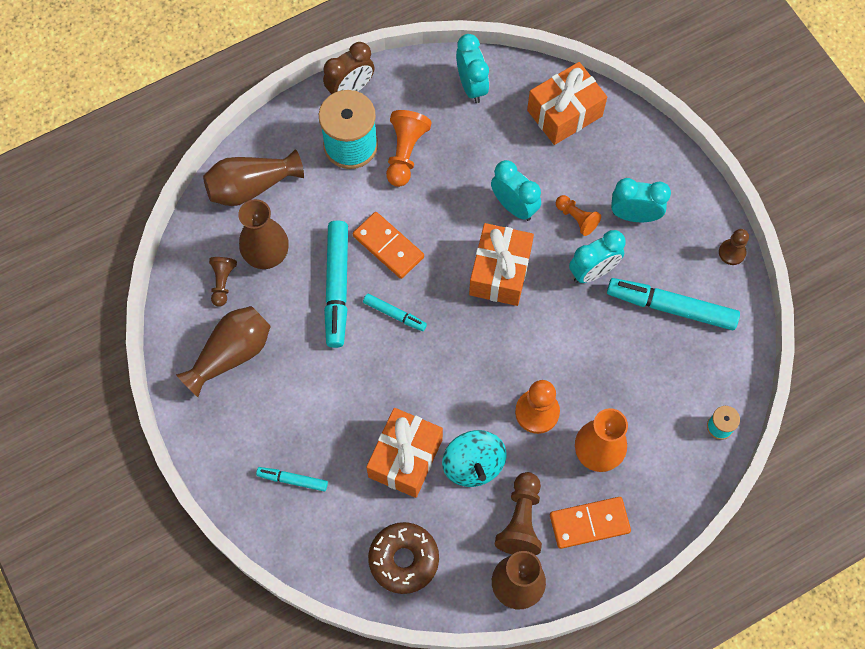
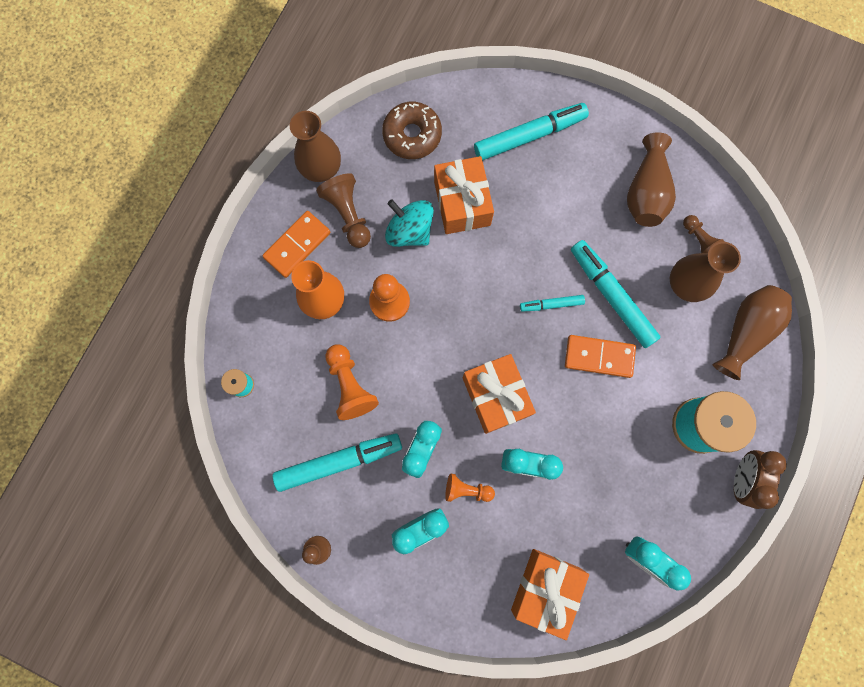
camera: 145 degrees right, 10 degrees up
turquoise marker [256,467,328,491] -> turquoise marker [474,103,589,161], size x1.93
orange pawn [386,110,431,187] -> orange pawn moved to [325,344,379,420]

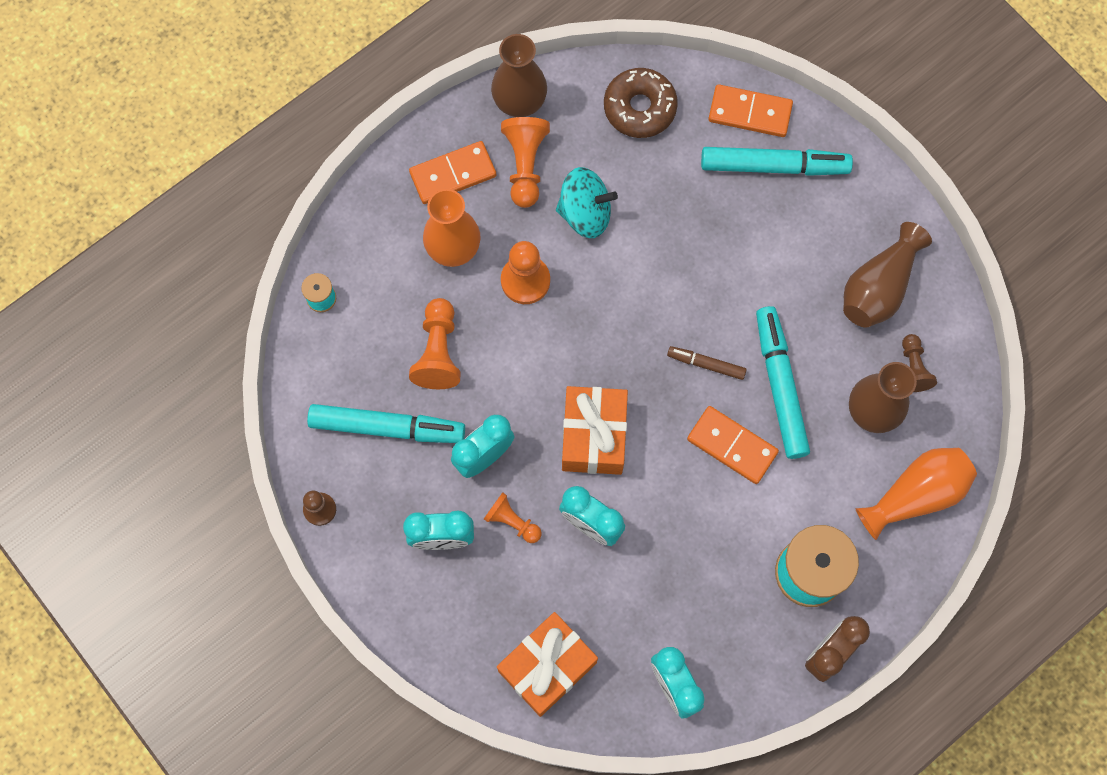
camera: 25 degrees right, 5 degrees down
brown pawn [316,173,371,248] -> orange pawn [501,117,550,208]
turquoise spinning top [385,199,434,247] -> turquoise spinning top turned 120 degrees clockwise [556,167,618,238]
orange gift [434,156,494,234] -> none
turquoise marker [520,295,585,311] -> brown marker [667,346,747,380]
brown vase [712,285,792,380] -> orange vase [856,448,977,540]
none -> orange domino [708,84,793,137]

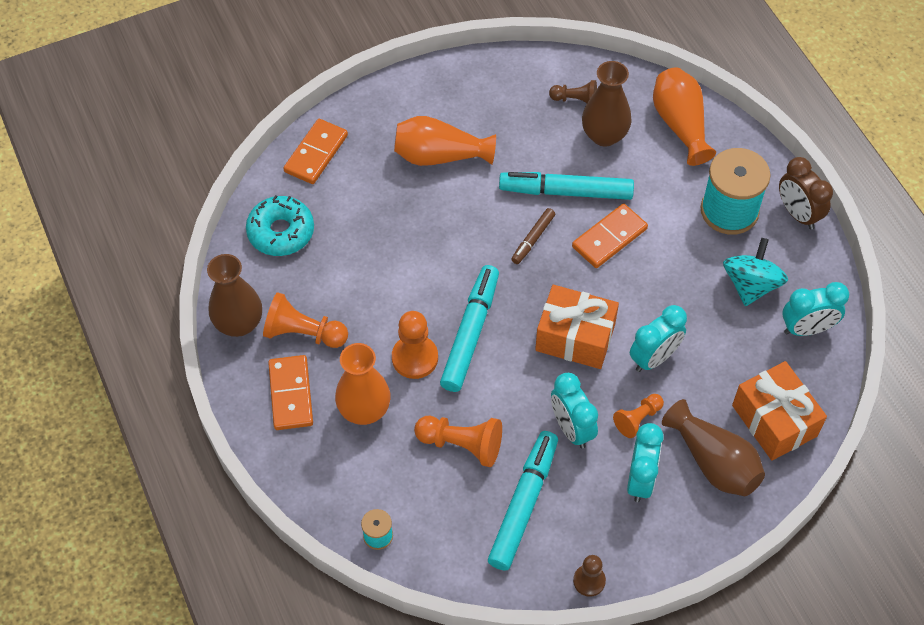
camera: 75 degrees left, 15 degrees down
turquoise spinning top [556,167,618,238] -> turquoise spinning top moved to [723,238,788,306]
brown donut [604,68,678,138] -> turquoise donut [246,195,314,256]
turquoise marker [701,147,853,176] -> turquoise marker moved to [440,265,499,392]
brown vase [843,222,932,328] -> brown vase moved to [662,399,765,496]
none -> orange vase [394,116,496,166]

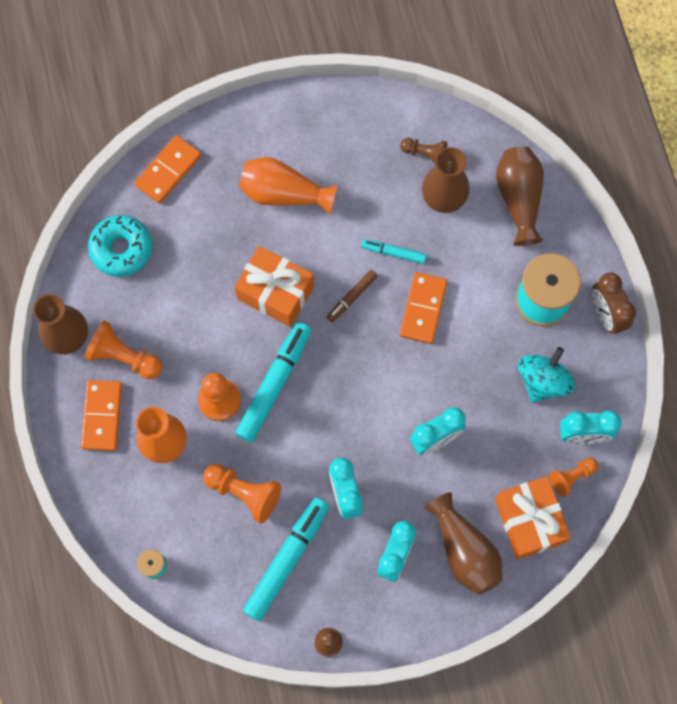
camera: 10 degrees right, 15 degrees up
turquoise marker [499,172,634,200] -> turquoise marker [361,239,427,264], size x0.52
orange gift [535,285,619,369] -> orange gift moved to [235,246,314,327]
orange domino [572,203,648,268] -> orange domino turned 45 degrees counterclockwise [400,272,448,344]
orange pawn [613,394,664,438] -> orange pawn moved to [549,458,598,497]
orange vase [653,67,716,166] -> brown vase [496,146,544,246]

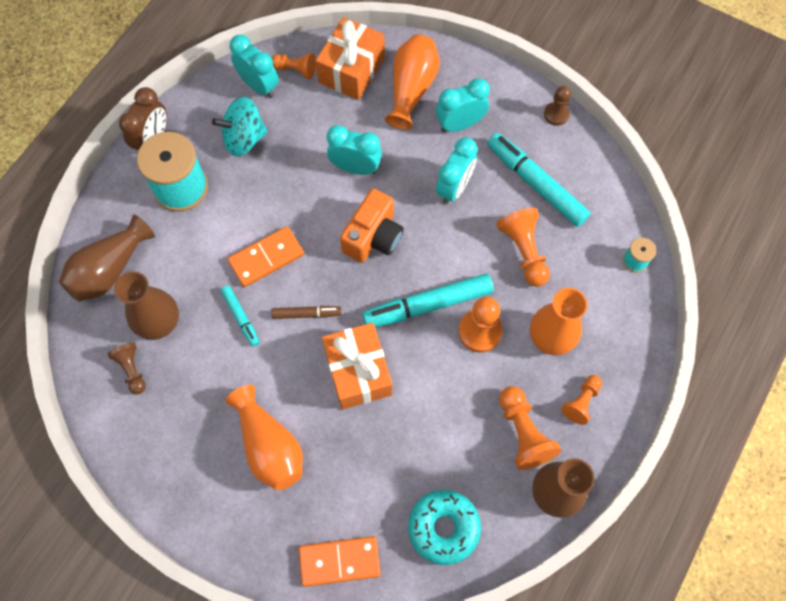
camera: 135 degrees left, 5 degrees down
orange domino [81,380,122,451] -> orange pawn [561,375,602,425]
turquoise marker [243,498,329,621] -> turquoise marker turned 60 degrees clockwise [488,133,590,227]
brown vase [425,492,502,595] -> orange vase [385,35,440,130]
none -> orange camera [340,189,404,263]

